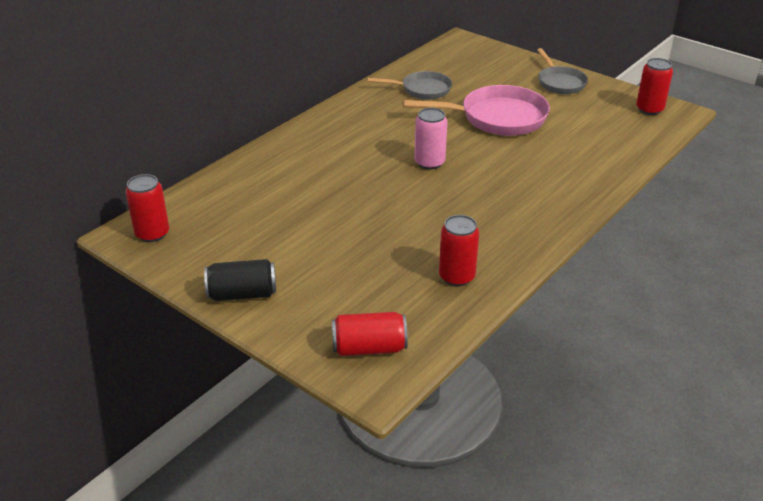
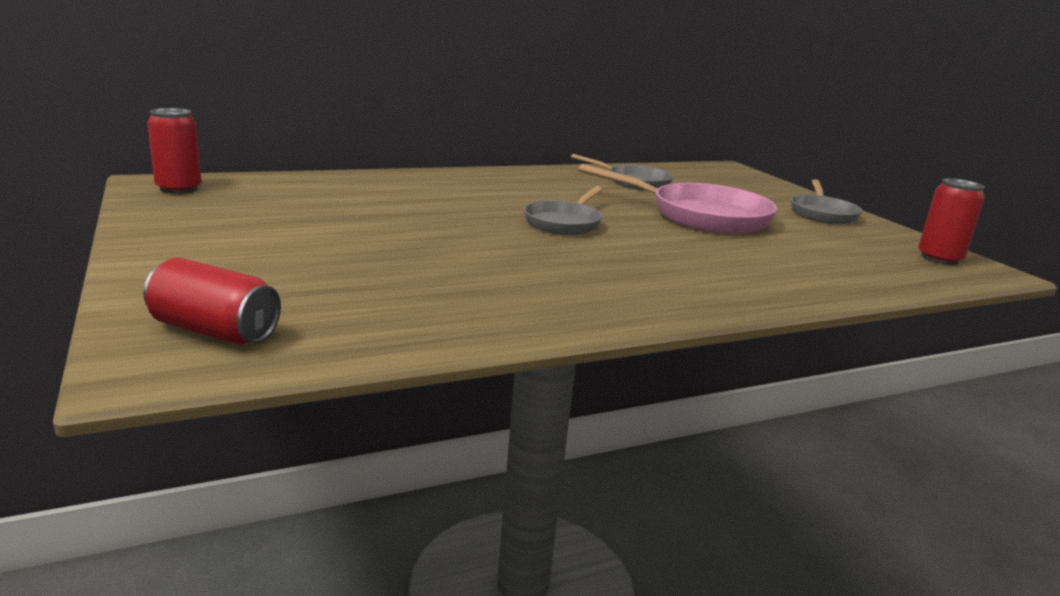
camera: 25 degrees right, 15 degrees down
black can [204,259,276,301] -> none
pink can [414,108,447,170] -> grey pan [524,186,603,235]
red can [439,215,479,286] -> none

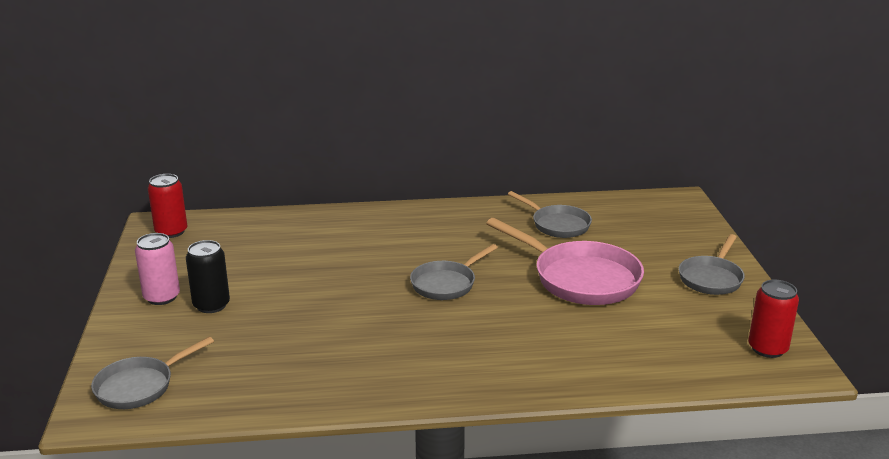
camera: 20 degrees right, 5 degrees up
red can [143,257,281,345] -> grey pan [91,337,214,409]
none -> pink can [135,233,180,305]
none -> black can [186,240,230,313]

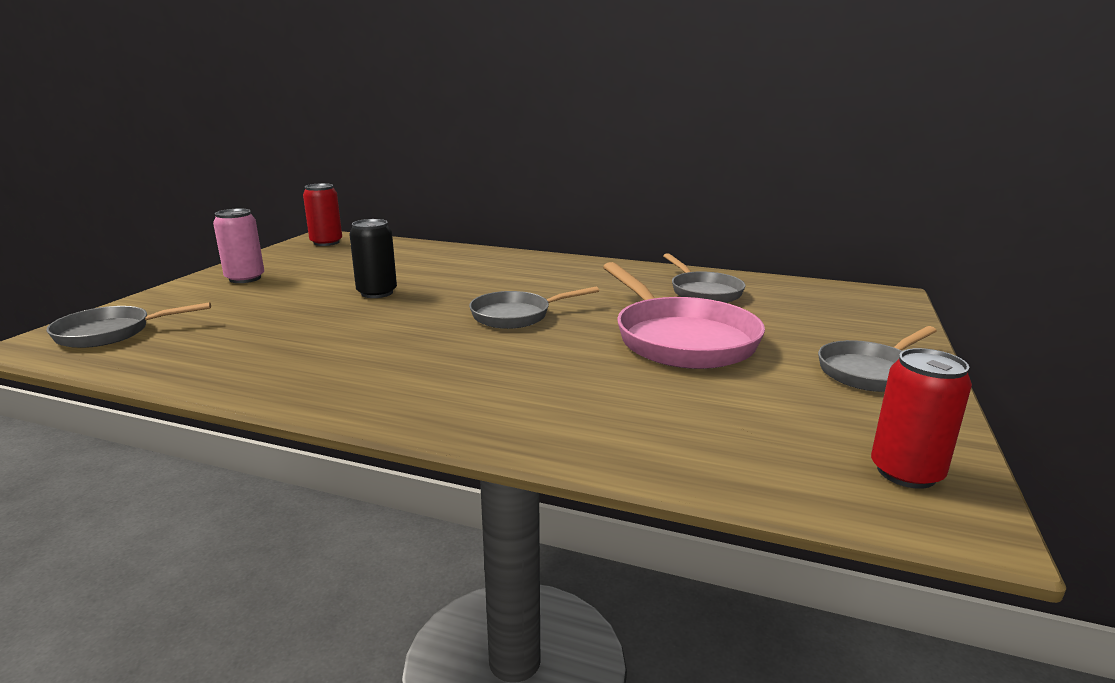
camera: 25 degrees right, 5 degrees down
black can [186,240,230,313] -> black can moved to [349,219,397,298]

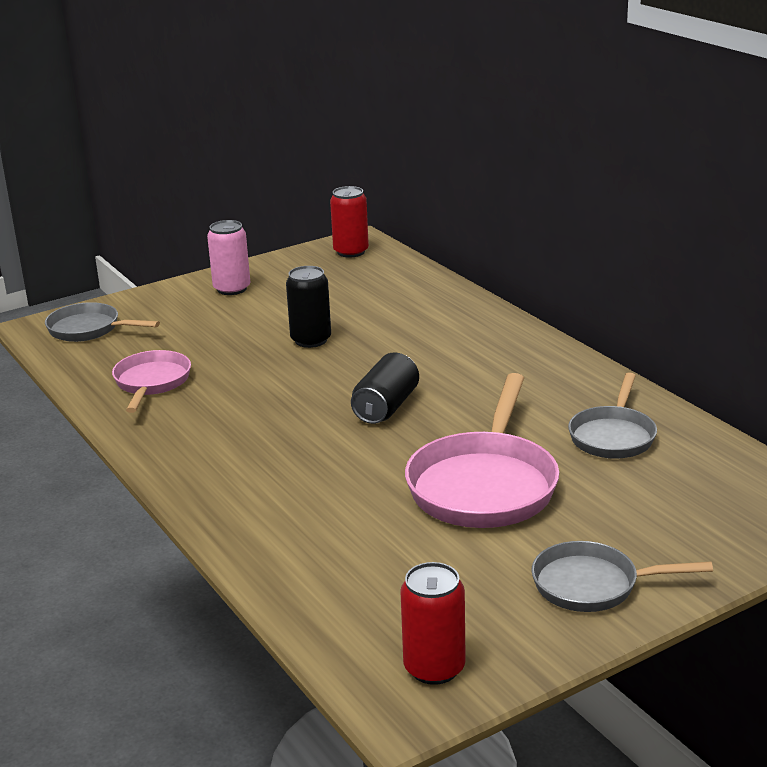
camera: 40 degrees right, 5 degrees up
grey pan [469,286,599,329] -> black can [351,352,419,424]
none -> pink pan [112,350,191,413]

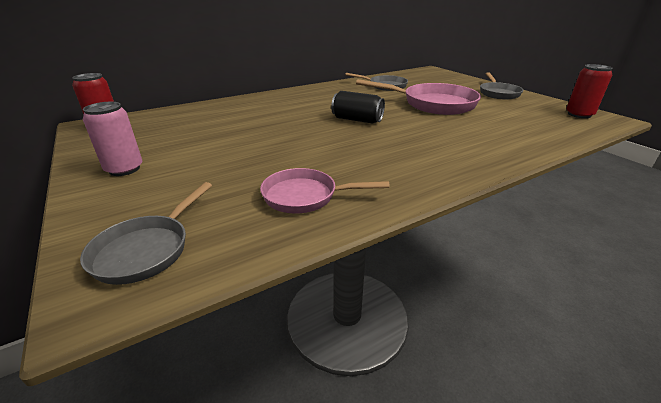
camera: 90 degrees left, 5 degrees up
black can [286,266,331,348] -> none

